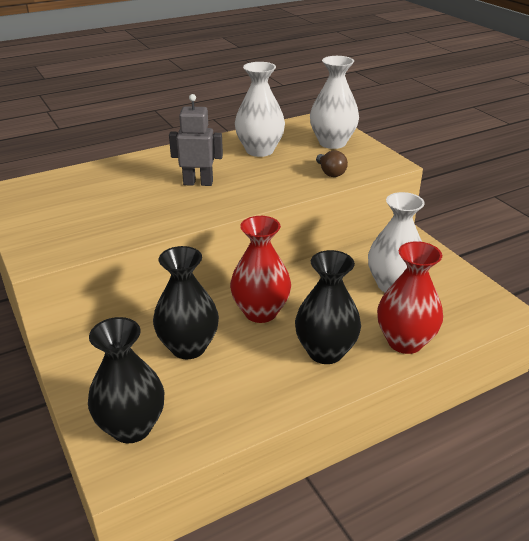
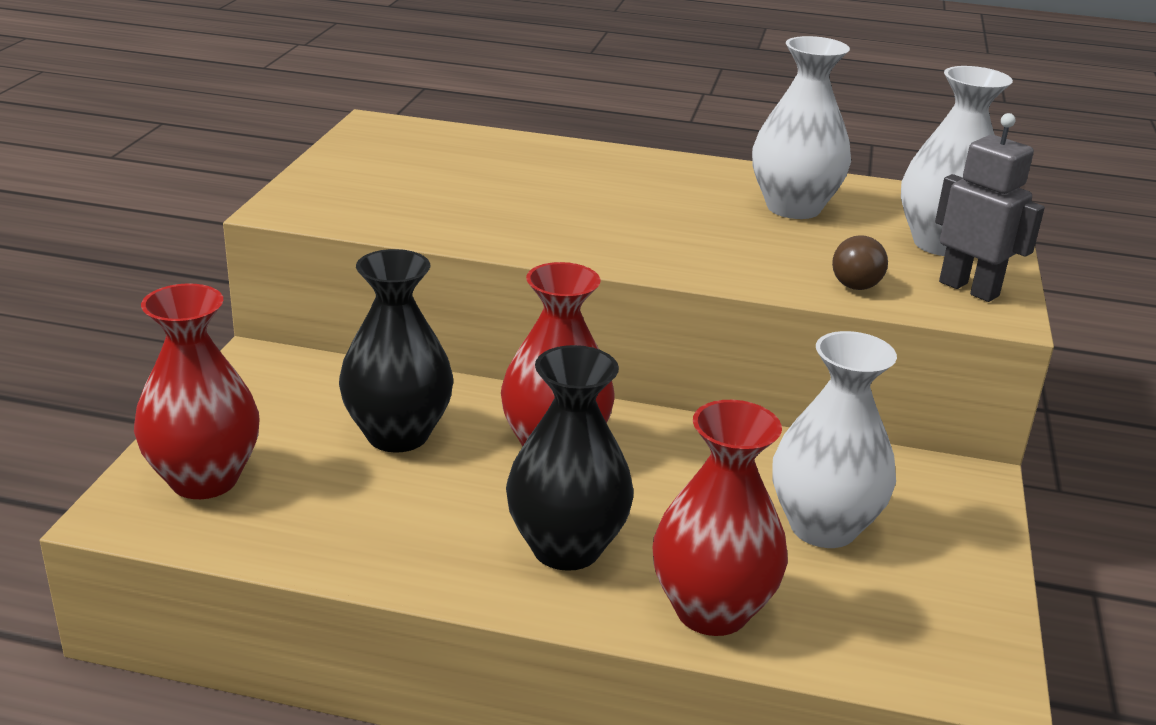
camera: 40 degrees right, 5 degrees down
black vase [88,317,165,443] -> red vase [134,283,259,499]
grey robot [169,94,223,186] -> grey robot moved to [935,113,1045,302]

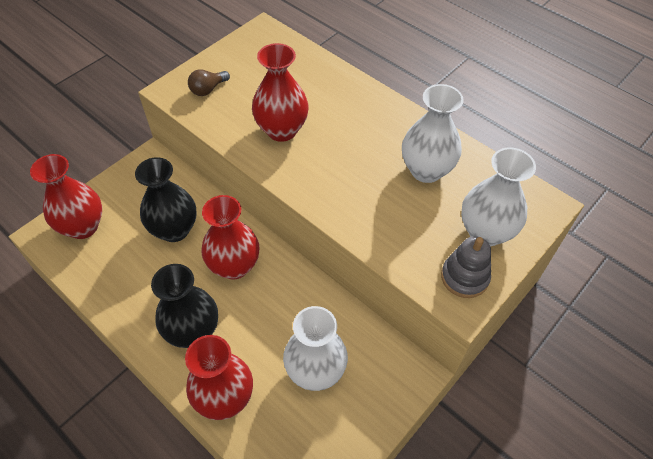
camera: 30 degrees right, 25 degrees up
brown light bulb [832,235,888,290] -> brown light bulb moved to [188,69,230,96]
grey robot [935,113,1045,302] -> grey stacking toy [441,236,491,298]
none -> red vase [252,43,309,142]

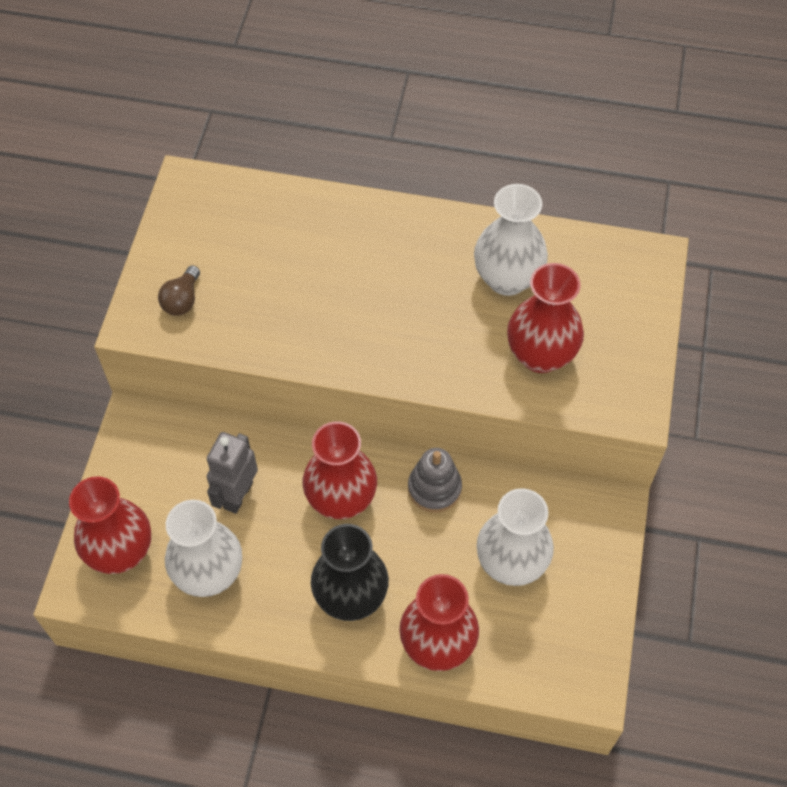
camera: 30 degrees left, 5 degrees up
black vase [135,157,197,242] -> grey robot [207,432,258,514]
red vase [252,43,309,142] -> red vase moved to [507,263,584,373]
grey stacking toy [441,236,491,298] -> grey stacking toy moved to [408,448,462,513]
white vase [461,147,536,247] -> white vase moved to [165,500,242,597]

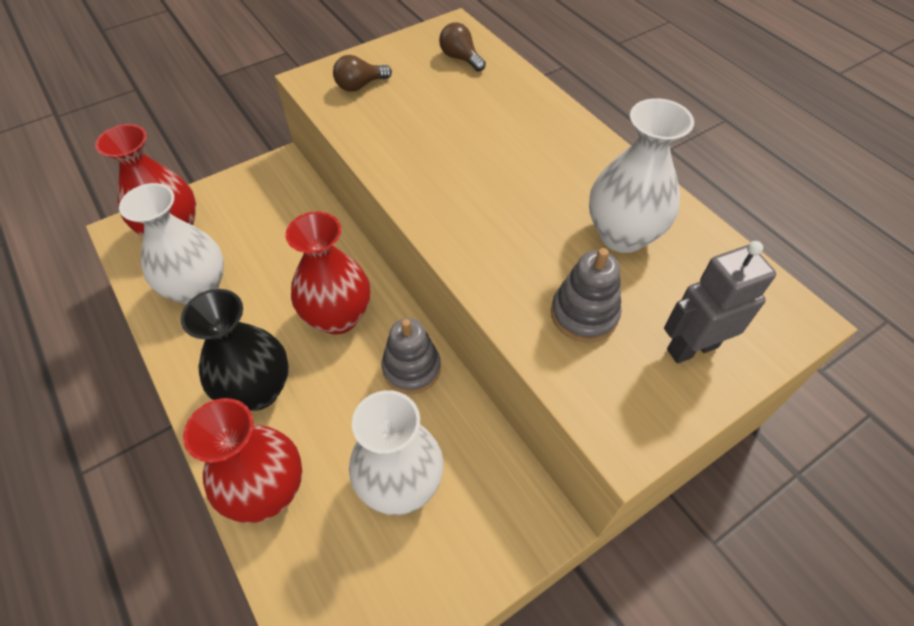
camera: 45 degrees right, 5 degrees down
grey robot [207,432,258,514] -> grey robot moved to [664,241,776,364]
red vase [507,263,584,373] -> grey stacking toy [551,248,621,342]
none -> brown light bulb [439,22,486,71]

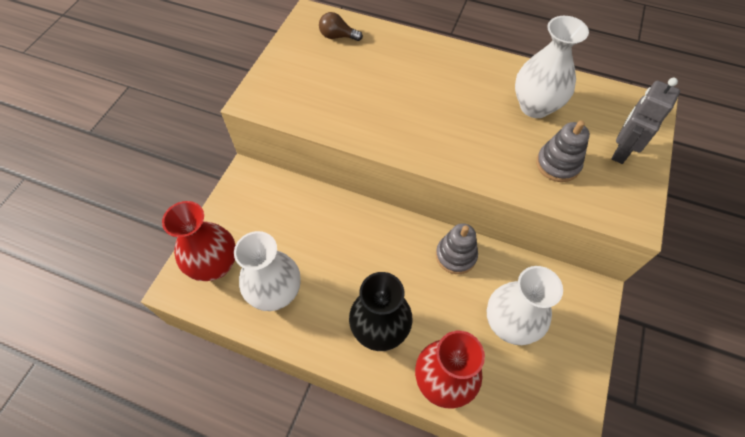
camera: 35 degrees left, 5 degrees up
red vase [285,212,370,334] -> none
brown light bulb [333,55,392,91] -> none

